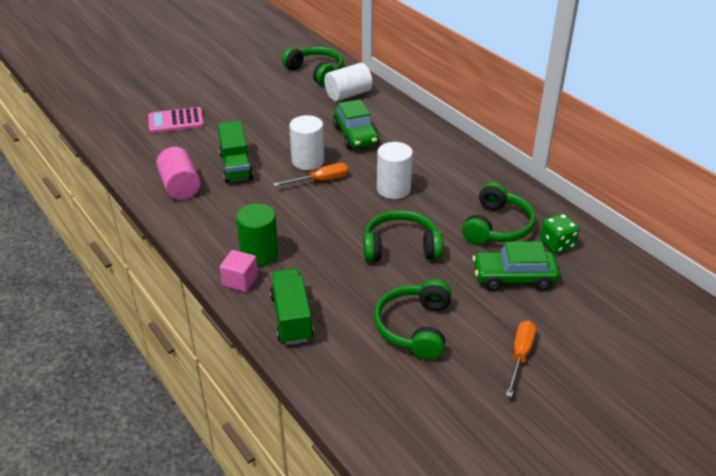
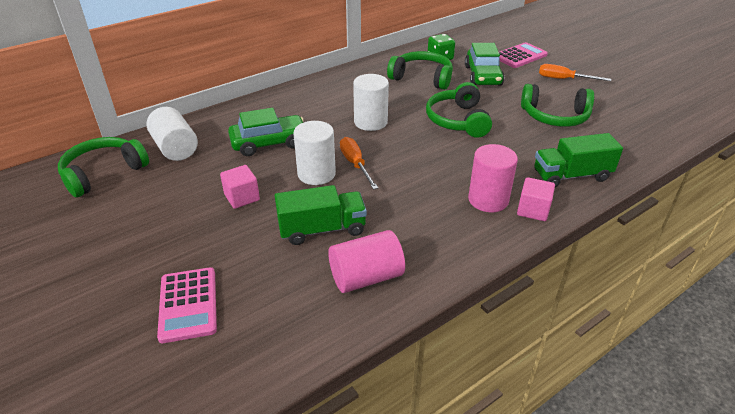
camera: 90 degrees left, 0 degrees up
green cylinder [236,204,279,267] -> pink cylinder [468,144,518,212]
none -> pink cube [220,165,260,209]
none -> pink calculator [499,42,548,68]

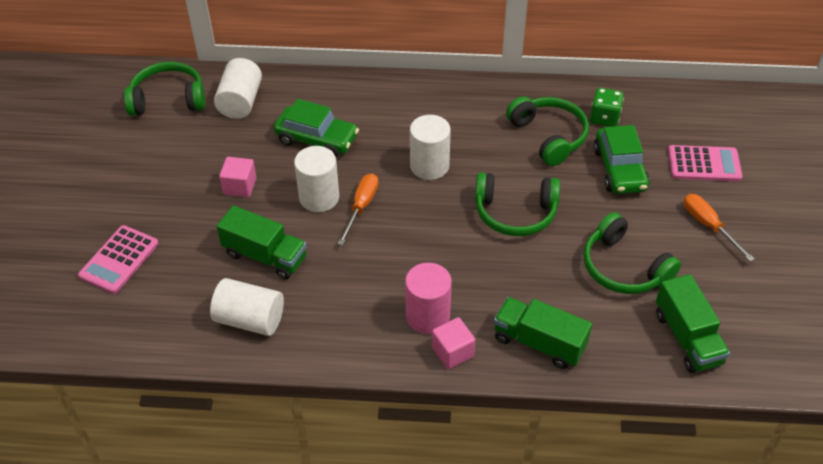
camera: 40 degrees right, 10 degrees up
pink cylinder [328,230,405,293] -> white cylinder [210,278,284,336]
green headphones [426,82,492,138] -> green headphones turned 120 degrees counterclockwise [475,172,560,236]
green car [465,43,504,86] -> green car turned 45 degrees counterclockwise [594,125,650,194]
none -> green truck [656,274,730,373]

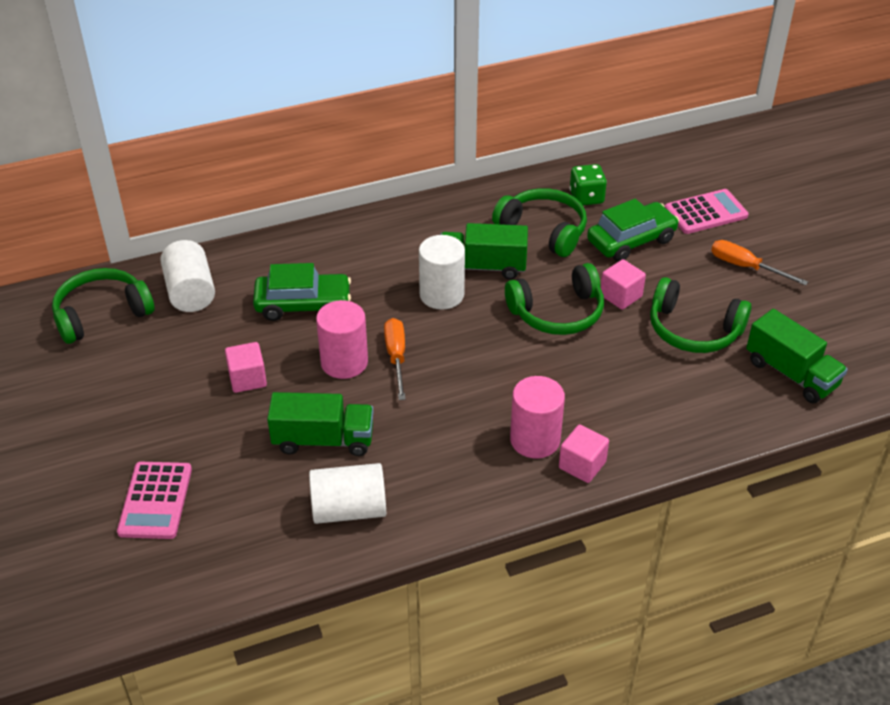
camera: 25 degrees left, 5 degrees down
white cylinder [294,146,339,212] -> pink cylinder [316,300,368,379]
green truck [494,297,592,369] -> green truck moved to [440,223,528,280]
green car [594,125,650,194] -> green car turned 90 degrees counterclockwise [587,199,679,262]
none -> pink cube [601,259,646,310]

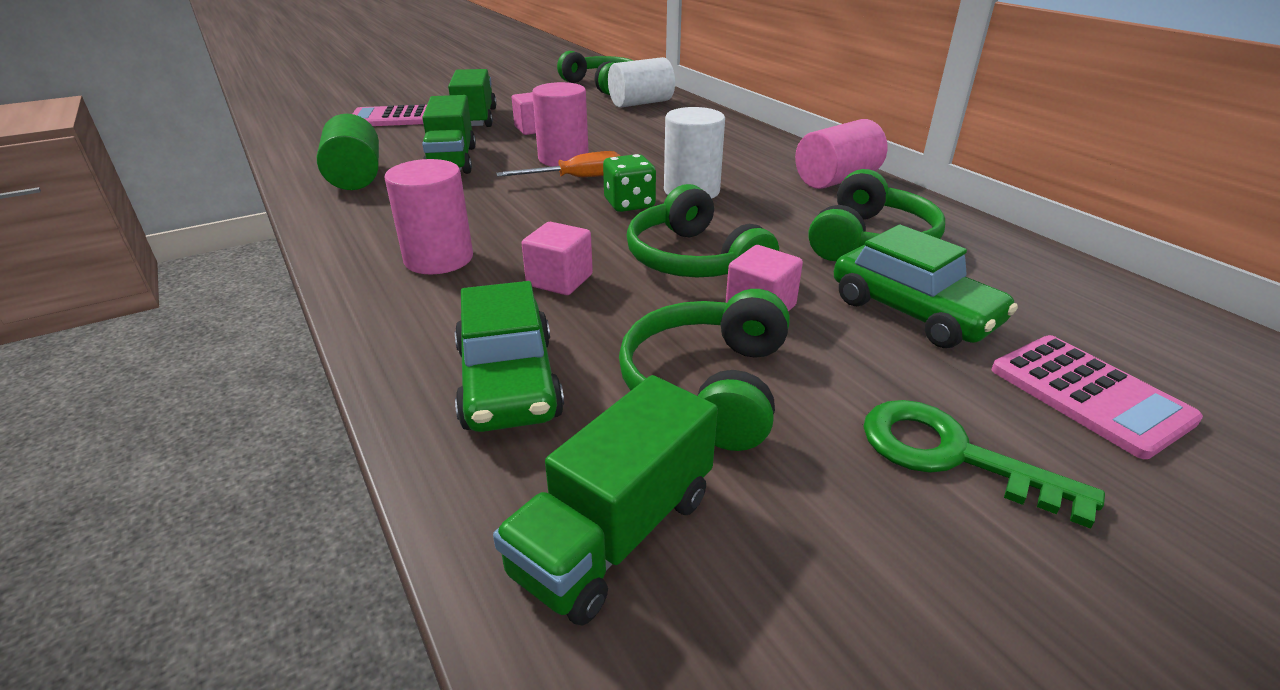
camera: 80 degrees right, 10 degrees down
green car [253,263,351,321] -> green car moved to [455,281,564,432]
white cylinder [309,463,386,524] -> green cylinder [317,114,379,190]
green truck [440,223,528,280] -> green truck moved to [448,69,497,127]
pink cube [559,424,609,483] -> pink cube moved to [521,222,593,295]
green dice [569,164,607,205] -> green dice moved to [603,154,656,212]
orange screwdriver [711,240,808,286] -> green key [863,400,1105,529]
none -> pink cylinder [795,119,888,189]

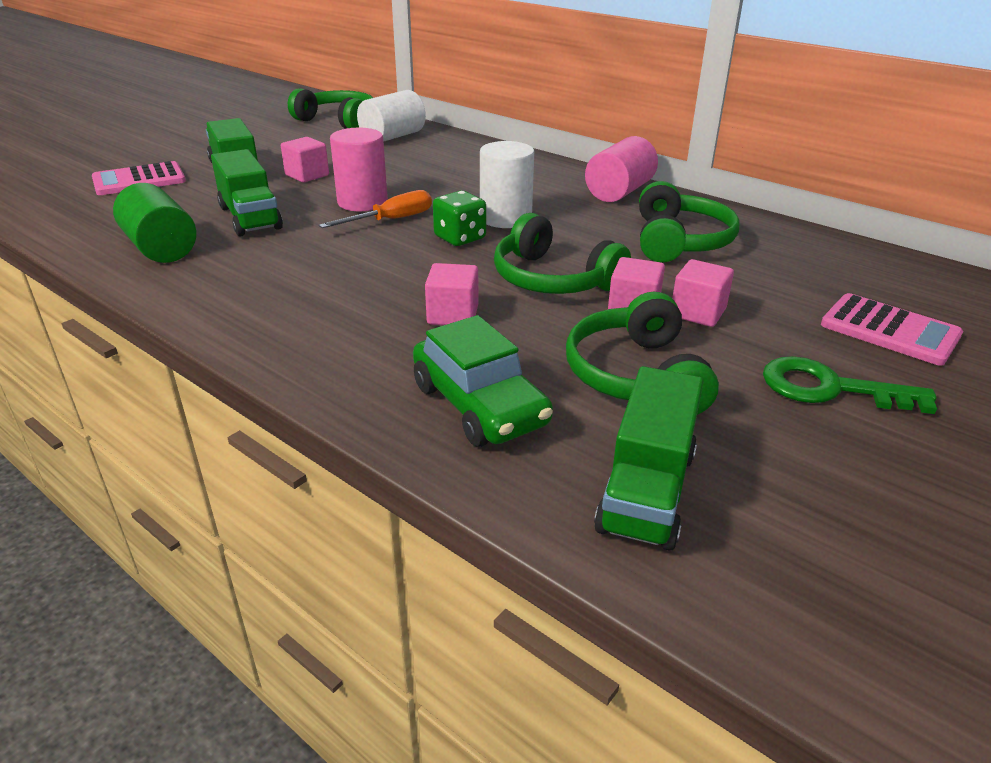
camera: 20 degrees left, 0 degrees up
pink cylinder [384,159,473,274] -> none
green car [834,225,1018,348] -> none
none -> pink cube [672,259,734,327]

